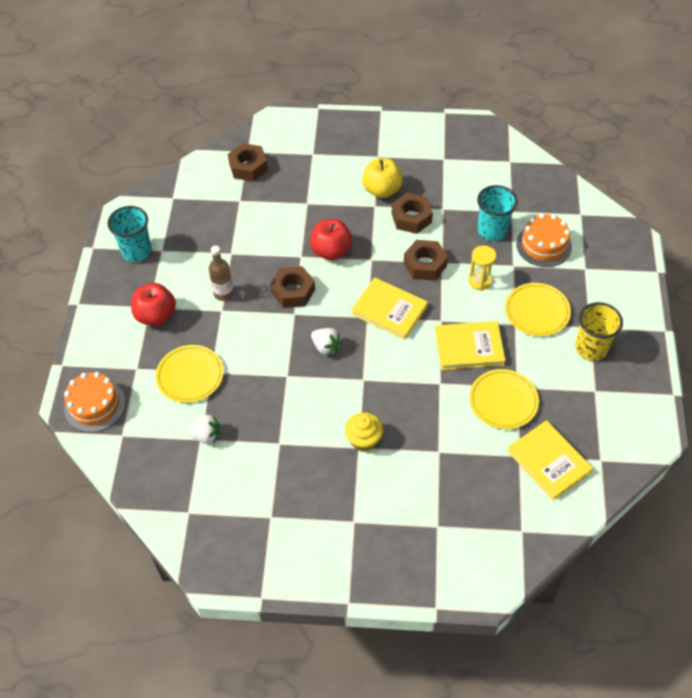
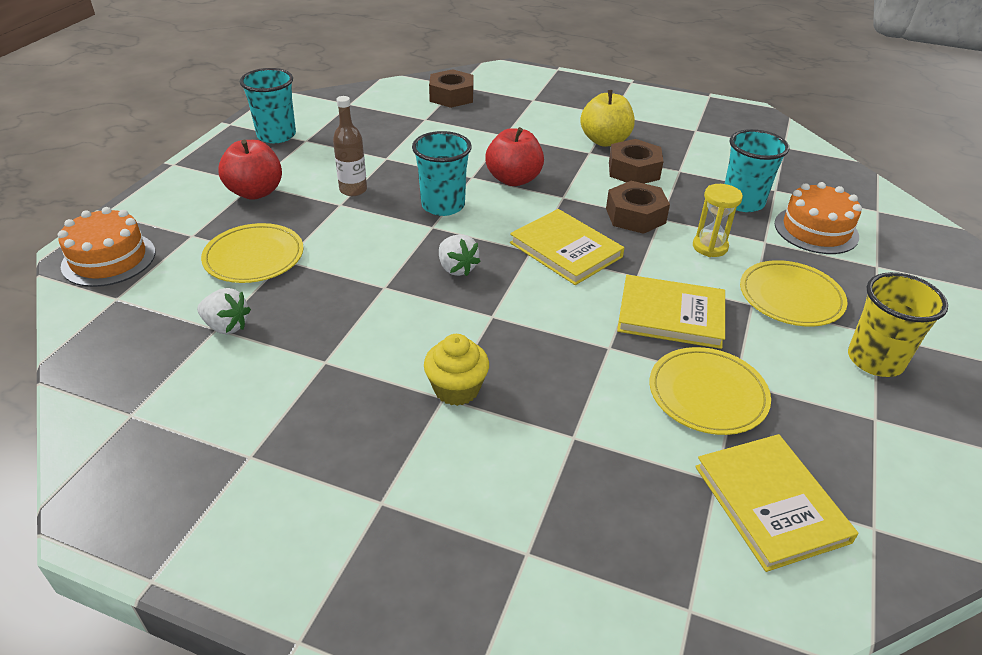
camera: 15 degrees right, 15 degrees down
brown nut [270,266,315,308] -> turquoise cup [412,131,472,216]

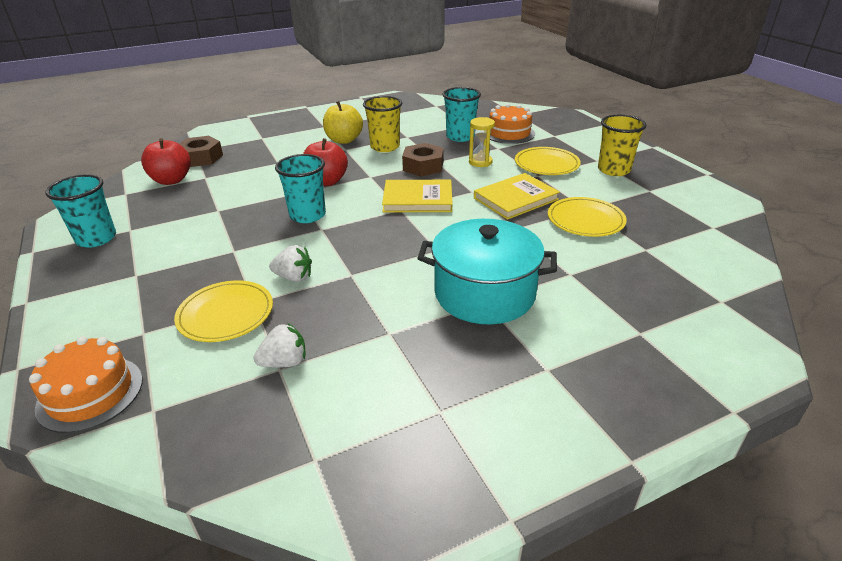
camera: 45 degrees left, 5 degrees down
red apple [218,140,282,200] -> red apple moved to [141,138,191,185]
brown bottle [333,96,367,196] -> none
yellow cupcake [424,334,489,406] -> turquoise pot [417,219,557,324]
white strawberry [439,234,481,276] -> white strawberry moved to [269,245,312,282]
brown nut [609,139,664,184] -> yellow cup [363,96,402,152]
yellow book [695,434,858,572] -> none

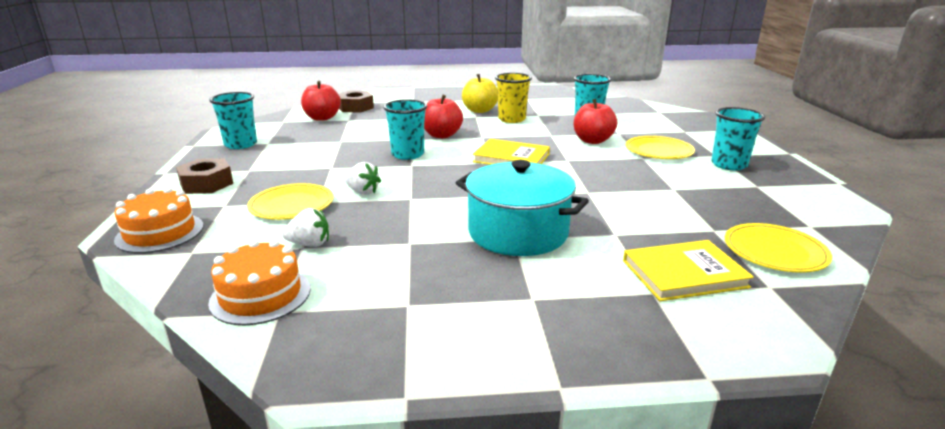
camera: 20 degrees right, 10 degrees down
brown nut [402,143,444,177] -> brown nut moved to [176,158,233,194]
yellow hourglass [469,117,495,167] -> red apple [574,99,617,144]
yellow book [474,173,560,220] -> yellow book moved to [623,240,754,301]
orange cake [489,104,535,144] -> orange cake moved to [208,240,311,325]
yellow plate [548,197,627,237] -> yellow plate moved to [725,223,832,273]
yellow cup [598,115,646,176] -> turquoise cup [711,107,765,170]

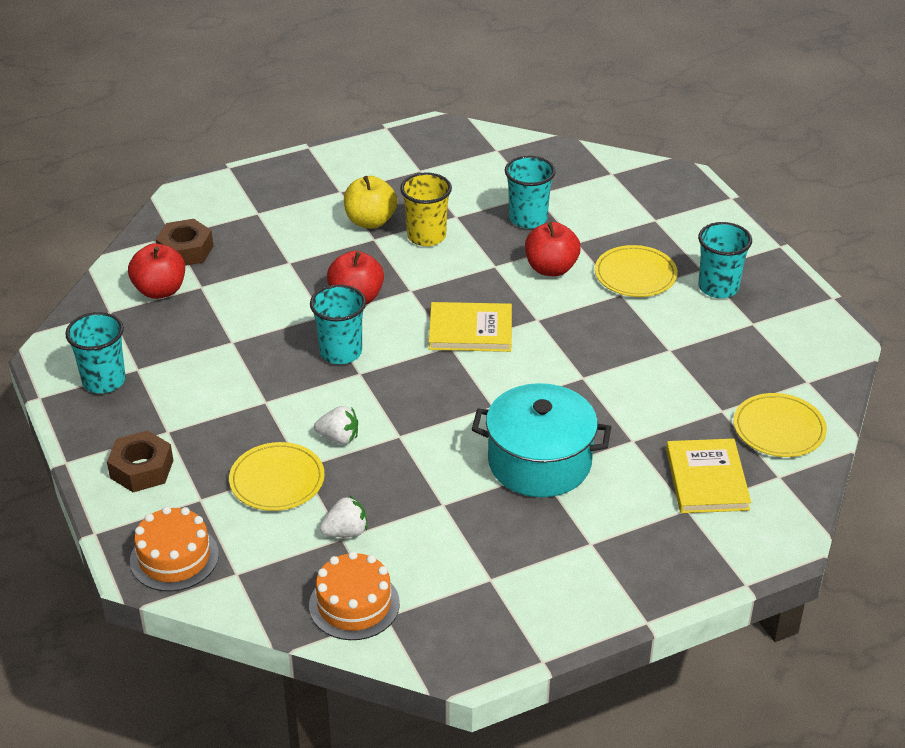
camera: 20 degrees left, 15 degrees up
yellow book [623,240,754,301] -> yellow book turned 60 degrees counterclockwise [666,439,751,513]

